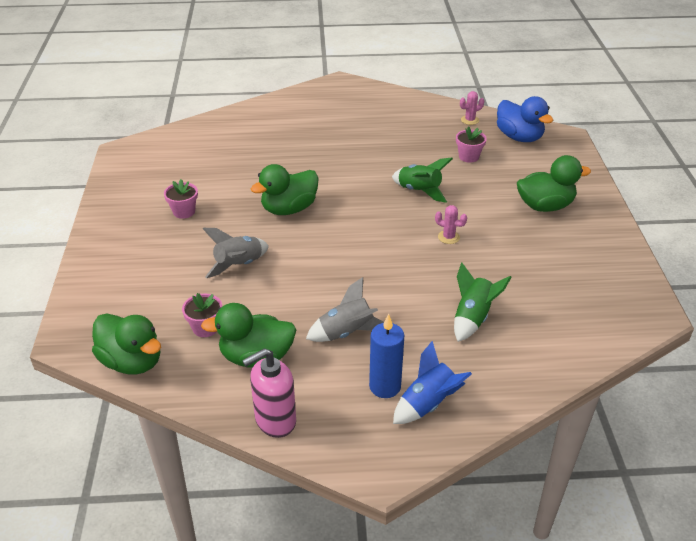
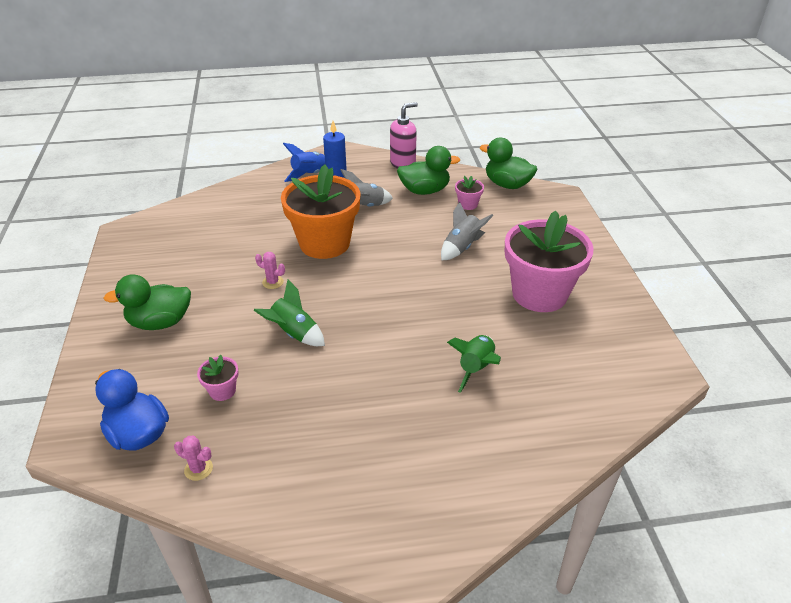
camera: 175 degrees right, 0 degrees up
pink flower pot [164,179,198,219] -> pink flower pot [505,211,594,312], size x2.45
green duck [251,164,319,215] -> none
green rocket [454,263,512,342] -> green rocket moved to [447,335,501,393]
pink cactus [460,91,484,125] -> pink cactus turned 45 degrees clockwise [174,436,213,481]
none -> orange flower pot [281,164,361,259]

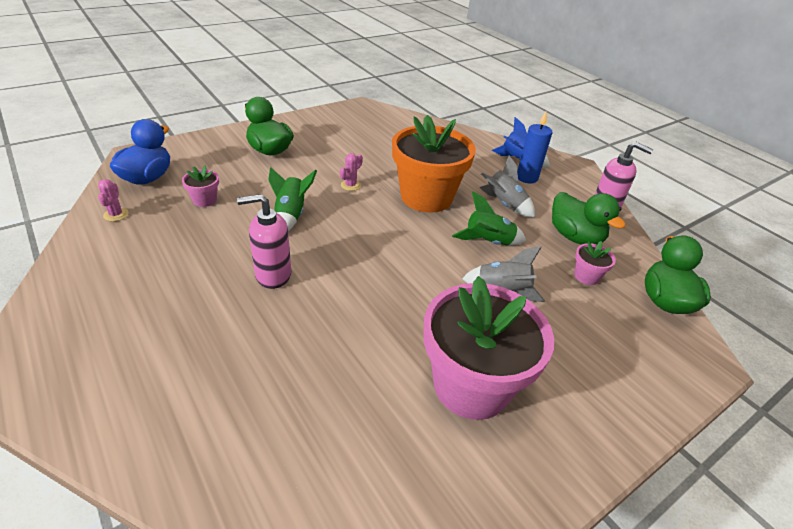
camera: 60 degrees right, 0 degrees up
pink cactus [255,252,285,289] -> pink cactus turned 45 degrees clockwise [340,153,363,191]
green rocket [447,335,501,393] -> green rocket moved to [452,191,526,245]
none -> pink soap dispenser [237,194,291,289]

